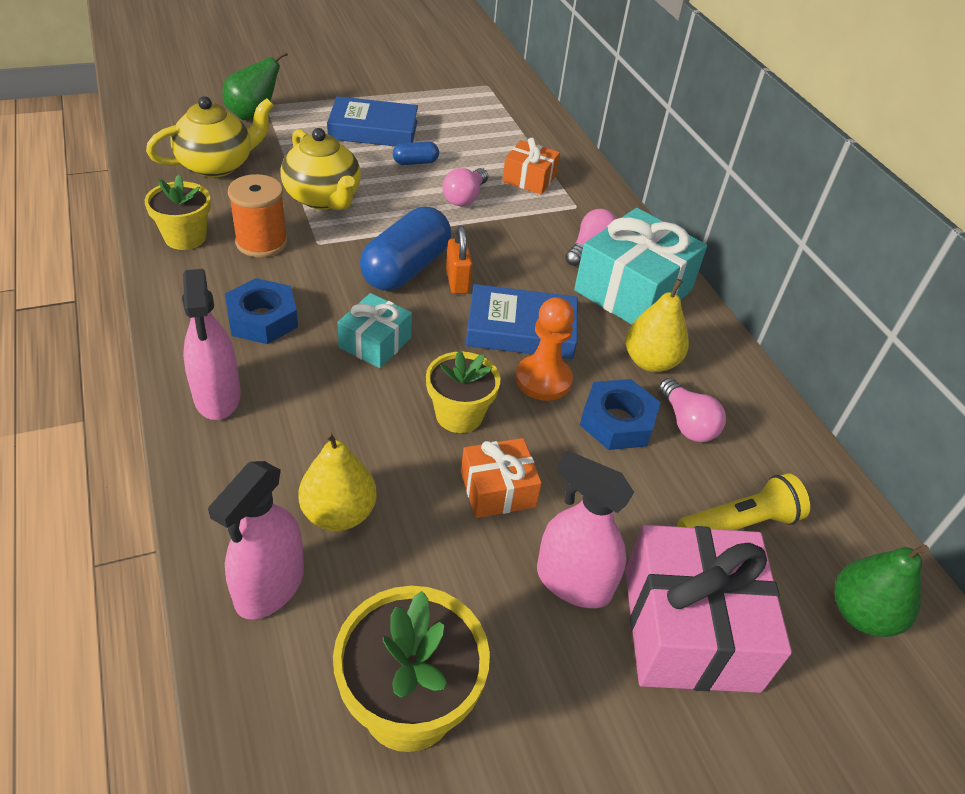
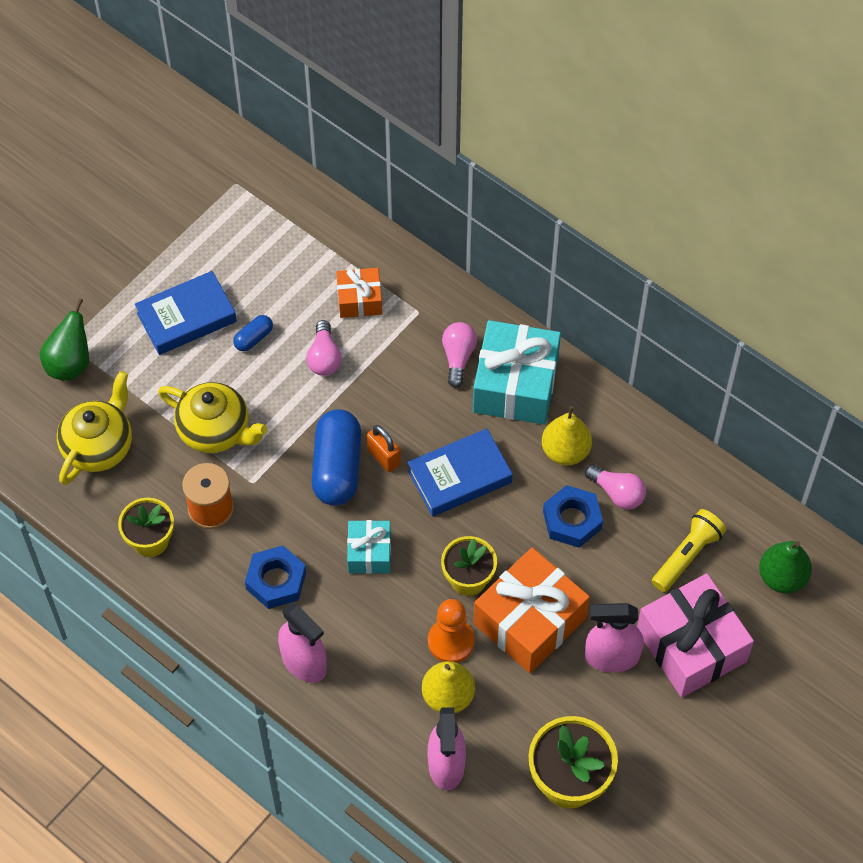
camera: 25 degrees left, 15 degrees up
orange gift [461,438,542,518] -> orange gift [473,547,590,673], size x1.84
orange pawn [516,297,575,401] -> orange pawn moved to [428,599,475,663]

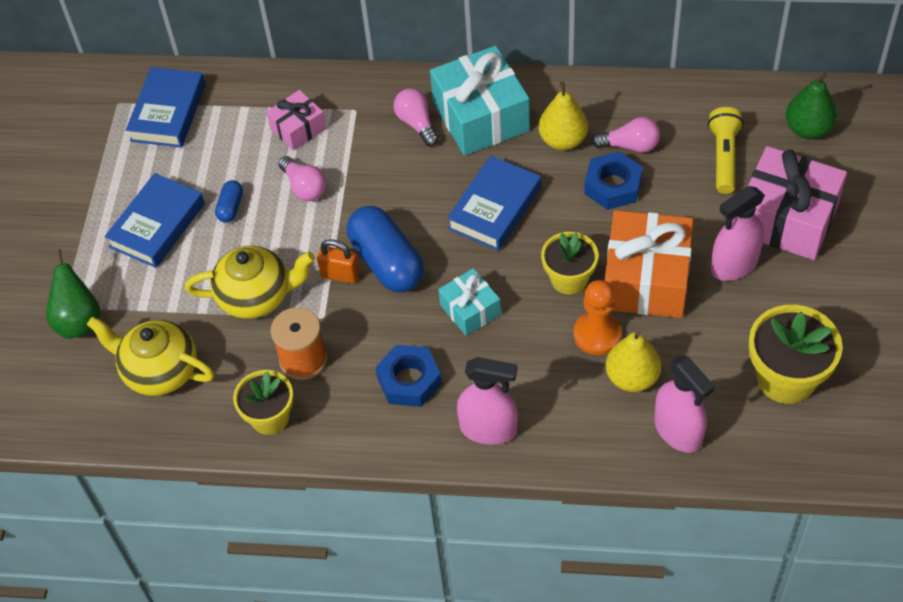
camera: 30 degrees left, 5 degrees down
yellow teapot [57,371,132,485] -> yellow teapot turned 60 degrees counterclockwise [87,316,214,396]
orange gift [336,268,382,318] -> pink gift [266,90,326,151]
orange padlock [367,425,401,472] -> orange padlock moved to [317,239,360,284]
none -> blue book [126,67,205,148]

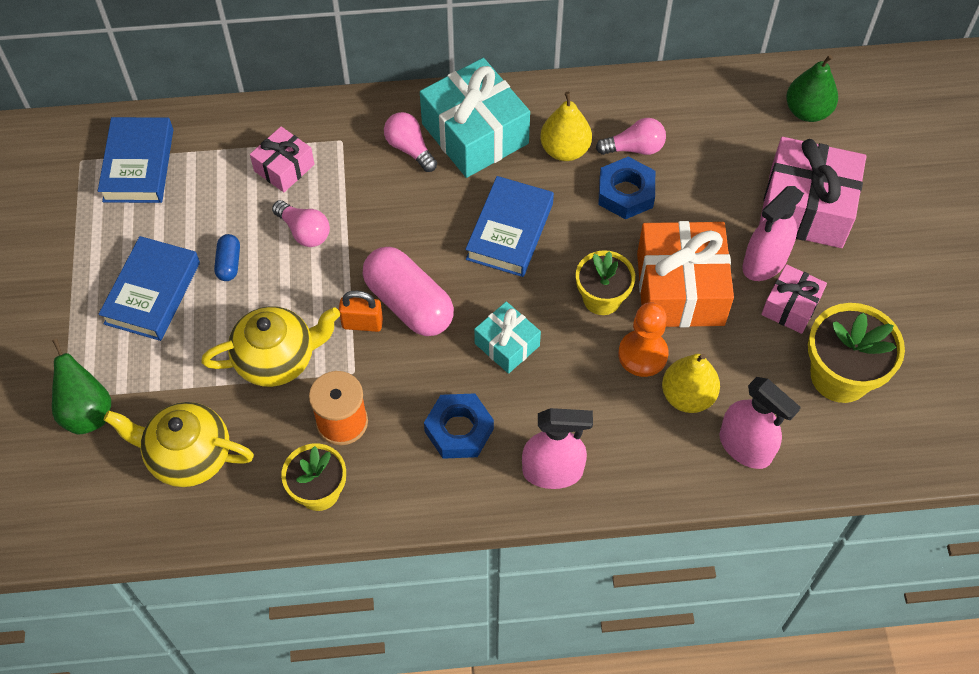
camera: 15 degrees left, 5 degrees up
blue capsule [347,206,424,292] -> pink capsule [363,247,454,336]
yellow flashlight [708,107,744,194] -> none
none -> pink gift [761,264,827,334]

